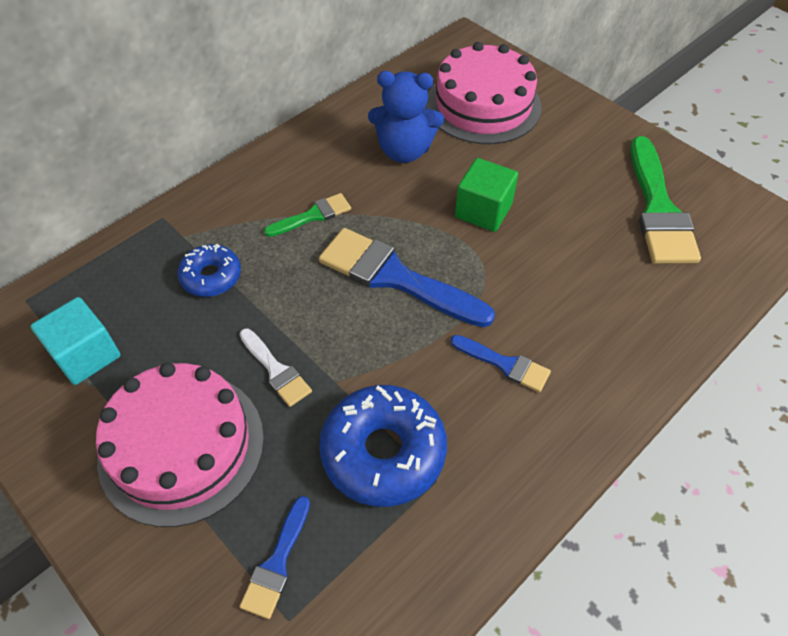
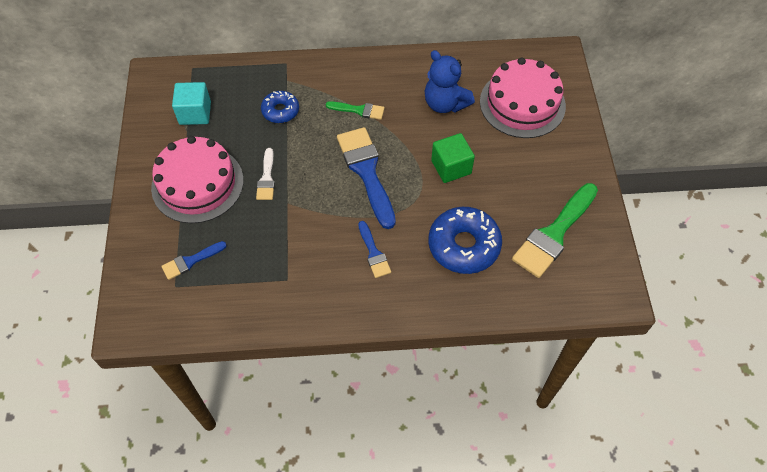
camera: 40 degrees right, 5 degrees up
blue donut [319,385,447,507] -> blue donut moved to [428,207,502,274]

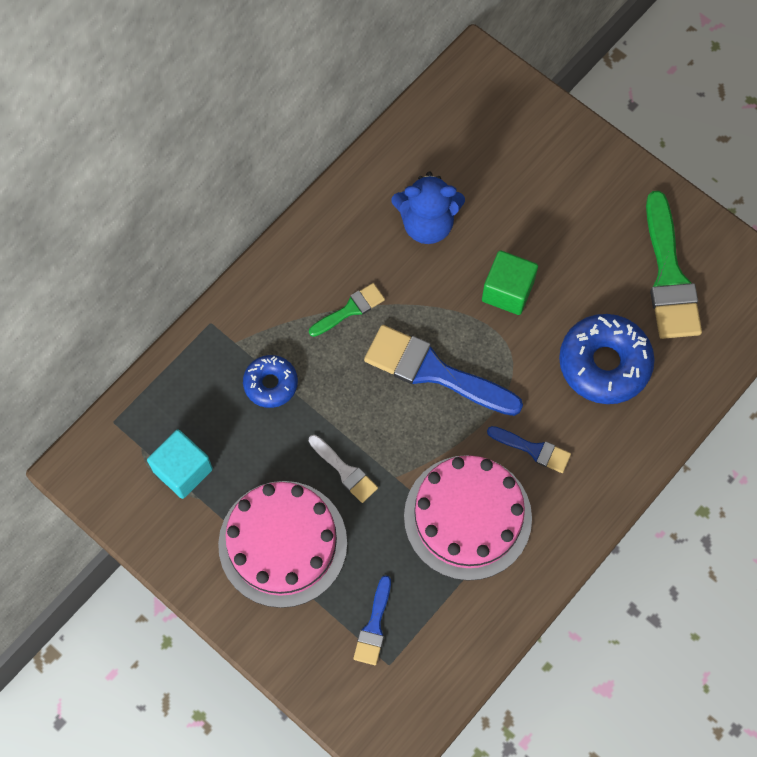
camera: 45 degrees left, 10 degrees up
pink cake [480,57,566,138] -> pink cake moved to [404,455,532,581]

